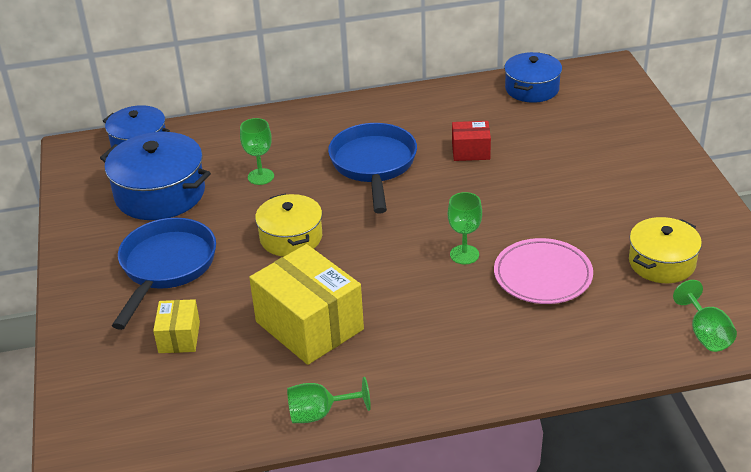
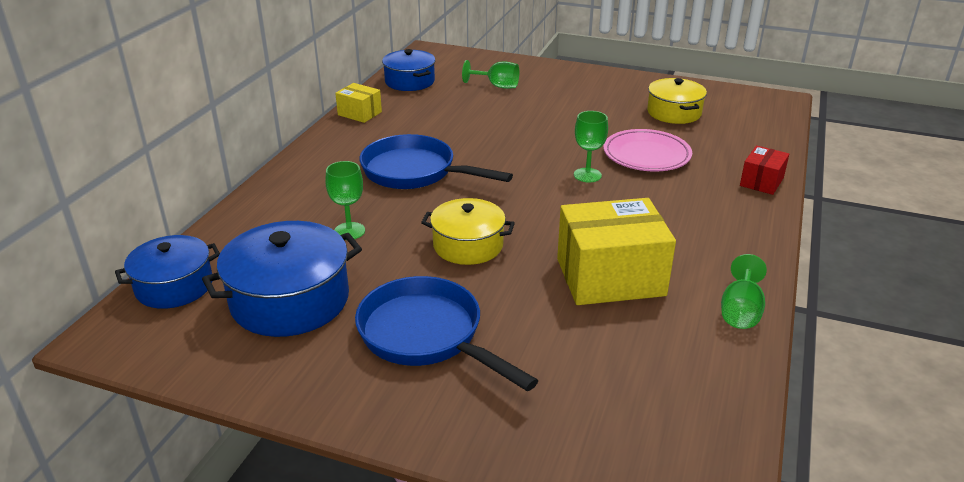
camera: 60 degrees left, 5 degrees down
yellow box [153,299,200,353] -> yellow box moved to [335,83,382,123]
red box [452,121,491,161] -> red box moved to [740,145,789,195]
green goblet [673,280,737,352] -> green goblet moved to [462,60,519,89]

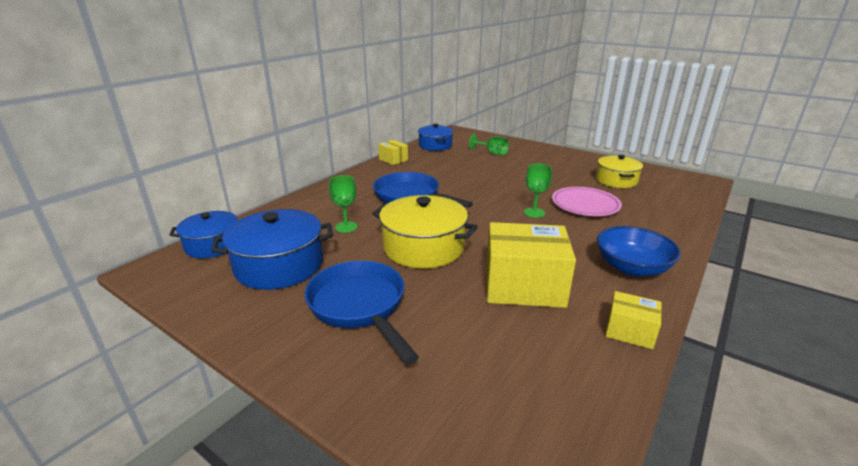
camera: 15 degrees right, 5 degrees down
yellow pot [421,198,515,265] -> yellow pot [372,195,478,268], size x1.52
green goblet [721,254,767,329] -> yellow box [606,291,662,349]
red box [740,145,789,195] -> none
none -> blue bowl [597,226,681,277]

